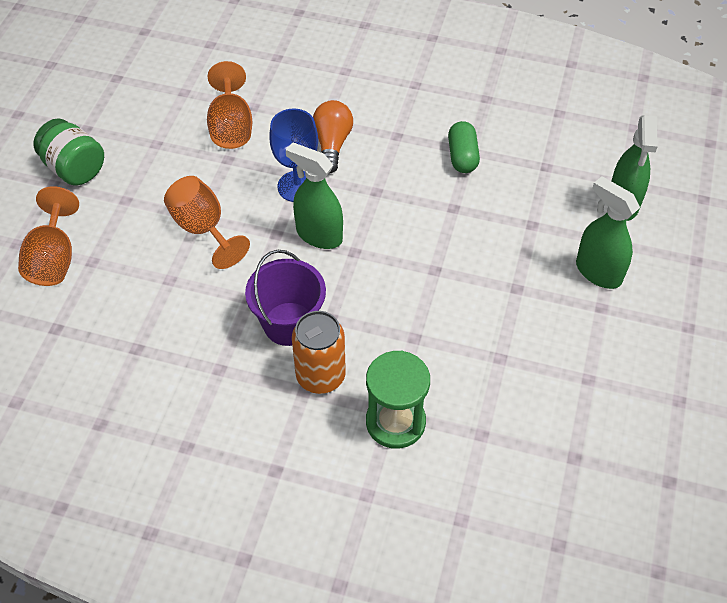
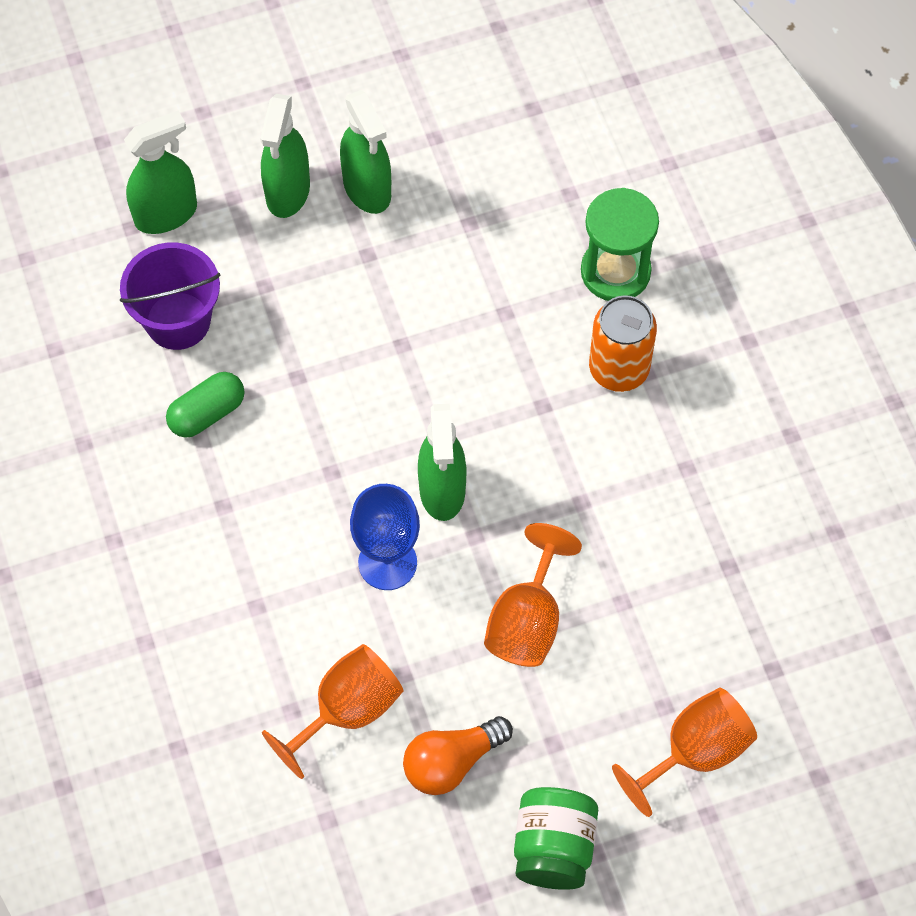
camera: 125 degrees left, 10 degrees up
purple bucket [245,250,326,346] -> purple bucket moved to [120,242,220,350]
orange light bulb [313,100,353,174] -> orange light bulb moved to [403,716,513,795]
none -> green spray bottle [340,90,391,214]

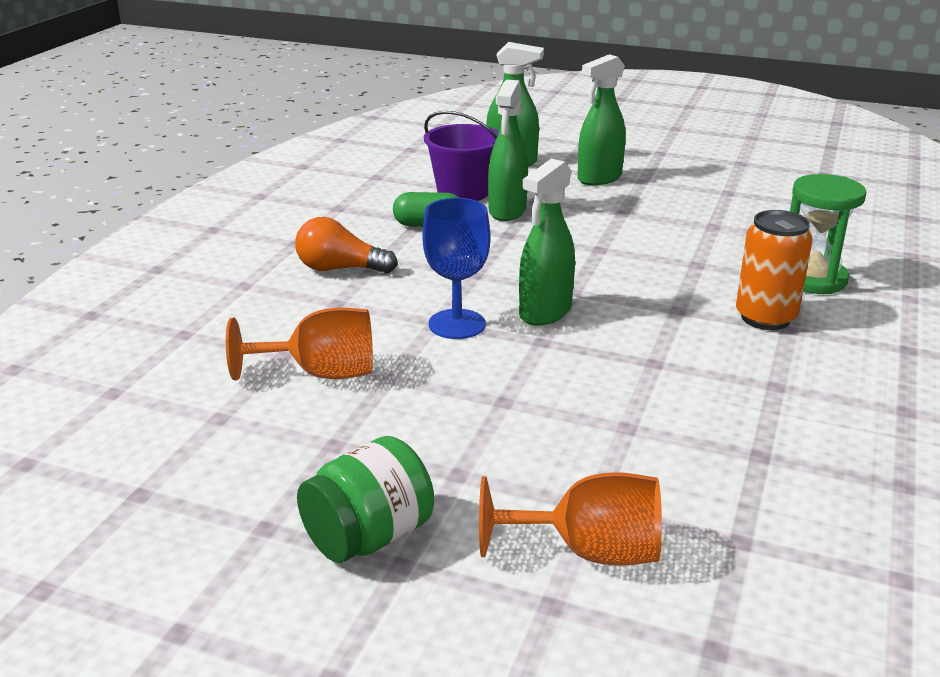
camera: 40 degrees right, 35 degrees down
green spray bottle [340,90,391,214] -> green spray bottle moved to [488,80,528,221]
orange light bulb [403,716,513,795] -> orange light bulb moved to [295,217,398,274]
orange goblet [484,523,582,667] -> none

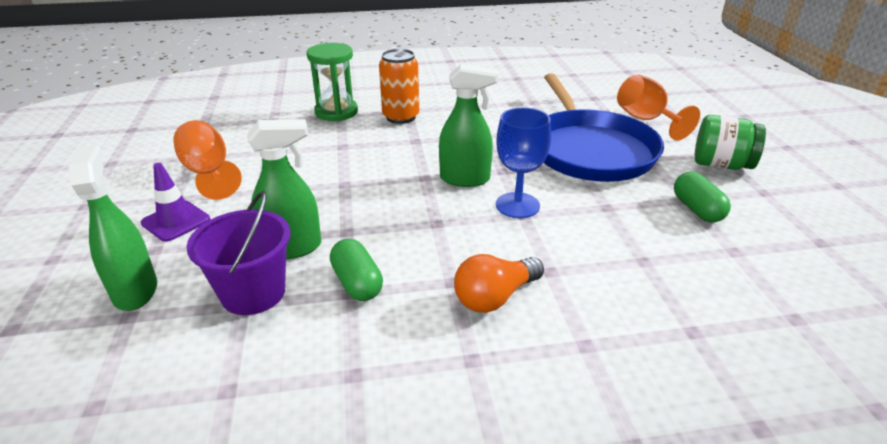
camera: 120 degrees left, 5 degrees up
orange goblet [226,307,373,381] -> orange goblet moved to [173,120,242,200]
orange light bulb [295,217,398,274] -> orange light bulb turned 75 degrees clockwise [454,254,544,313]
green spray bottle [578,54,626,185] -> purple traffic cone [141,163,210,242]
none -> blue pan [544,73,664,182]
none -> green capsule [674,172,731,223]

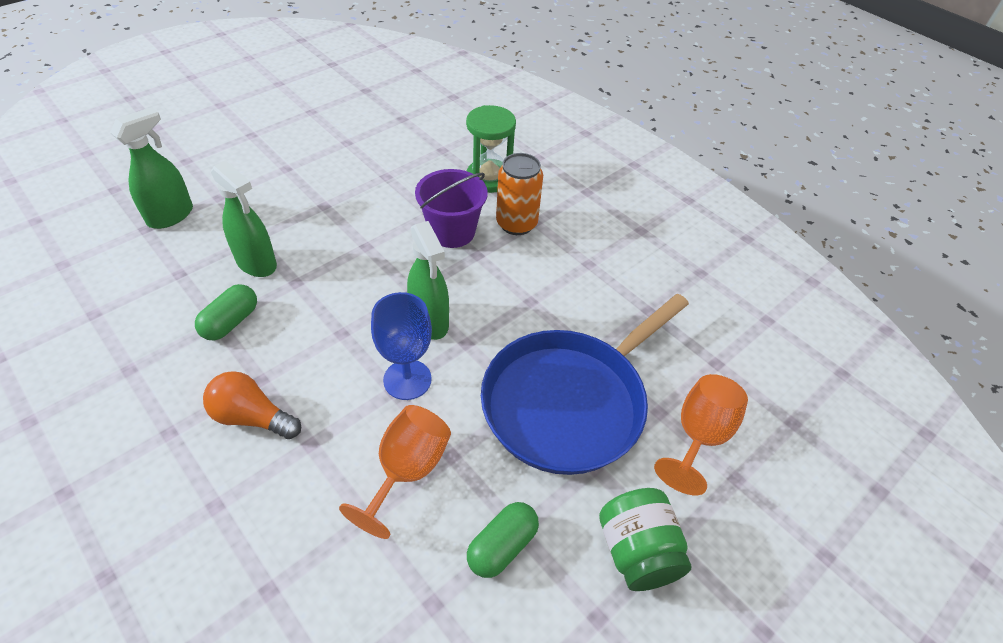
camera: 55 degrees right, 15 degrees up
purple traffic cone [141,163,210,242] -> none
orange goblet [173,120,242,200] -> orange goblet moved to [339,405,451,539]
purple bucket [187,191,290,315] -> purple bucket moved to [415,169,488,248]

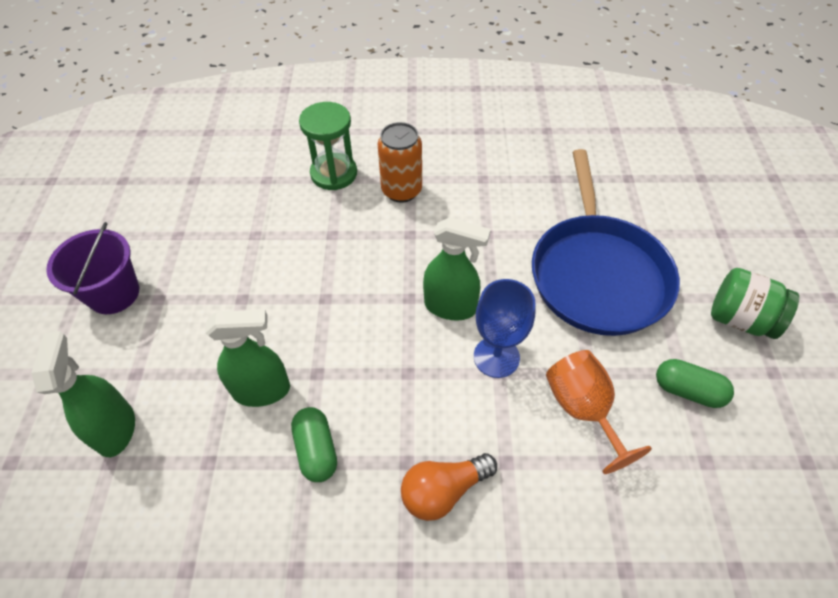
camera: 45 degrees left, 5 degrees up
purple bucket [415,169,488,248] -> purple bucket moved to [46,222,139,314]
green capsule [467,502,539,578] -> green capsule turned 60 degrees counterclockwise [656,359,734,408]
orange goblet [654,374,748,495] -> none

